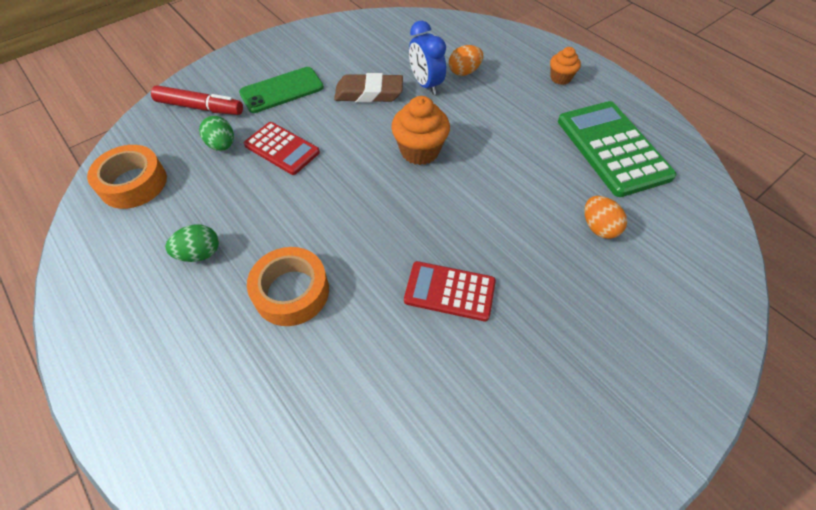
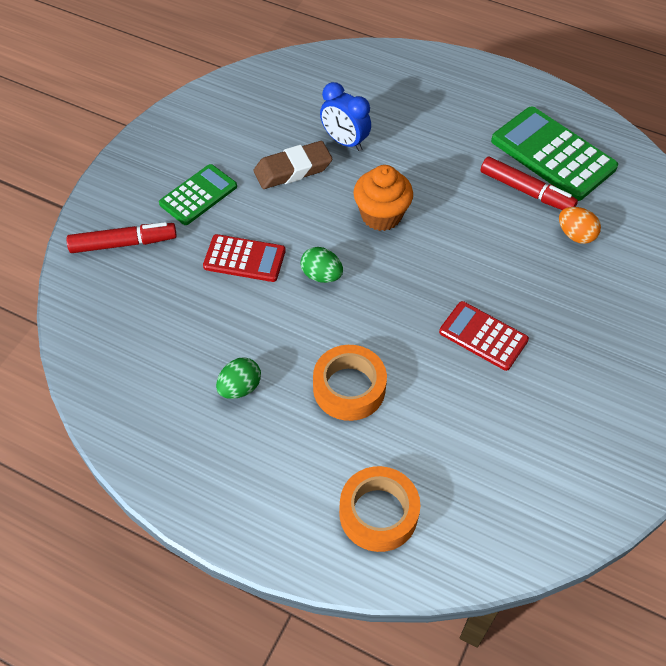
camera: 25 degrees left, 0 degrees up
orange tape [87,145,167,209] -> orange tape moved to [339,466,420,552]
green egg [199,116,234,151] -> green egg moved to [300,247,343,283]
green phone [239,67,324,113] -> green calculator [159,164,237,225]
red calculator [404,261,496,321] -> red calculator turned 45 degrees clockwise [439,301,529,371]
orange egg [449,45,483,76] -> none
orange cupcake [550,47,581,85] -> none
none -> red marker [480,157,578,210]

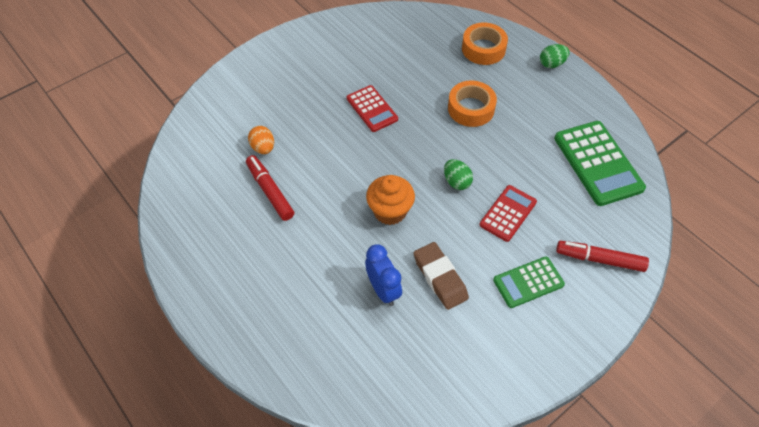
camera: 155 degrees left, 0 degrees up
red calculator [203,234,286,282] -> red calculator turned 90 degrees clockwise [479,185,537,242]
green egg [216,357,261,399] -> green egg moved to [540,44,569,68]
brown eraser [254,141,332,189] -> brown eraser turned 60 degrees clockwise [414,242,469,310]
green calculator [491,107,618,201] -> green calculator moved to [554,121,646,206]

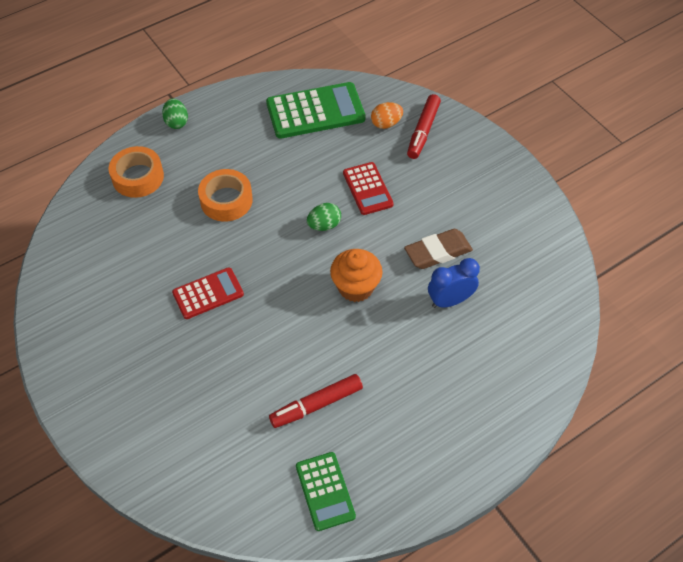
camera: 85 degrees left, 0 degrees up
orange egg [248,126,274,154] -> orange egg moved to [371,102,403,129]
red calculator [479,185,537,242] -> red calculator turned 150 degrees counterclockwise [343,162,394,215]
green calculator [493,256,565,308] -> green calculator moved to [296,452,356,531]

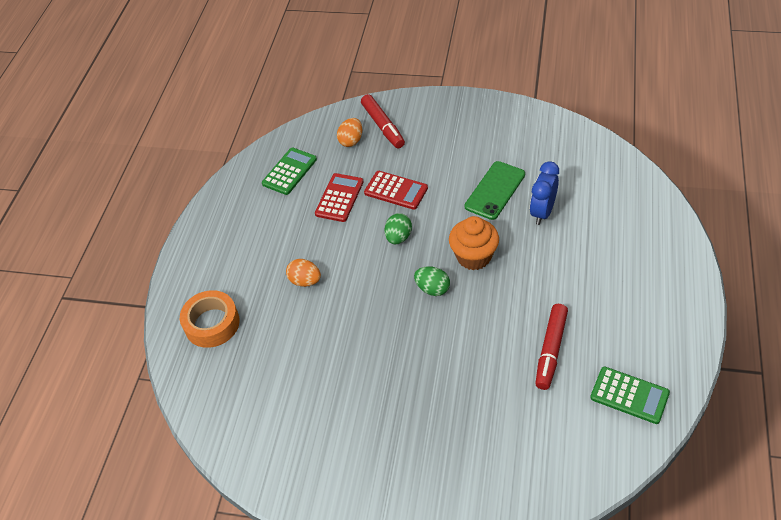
camera: 40 degrees left, 5 degrees down
green egg [162,98,188,129] -> green egg moved to [414,266,450,296]
red calculator [172,267,244,319] -> red calculator moved to [315,173,364,222]
orange tape [198,169,253,222] -> orange egg [286,259,321,287]
green calculator [266,82,366,139] -> green calculator [262,148,317,195], size x0.61
brown eraser [404,229,473,269] -> green phone [465,161,525,220]

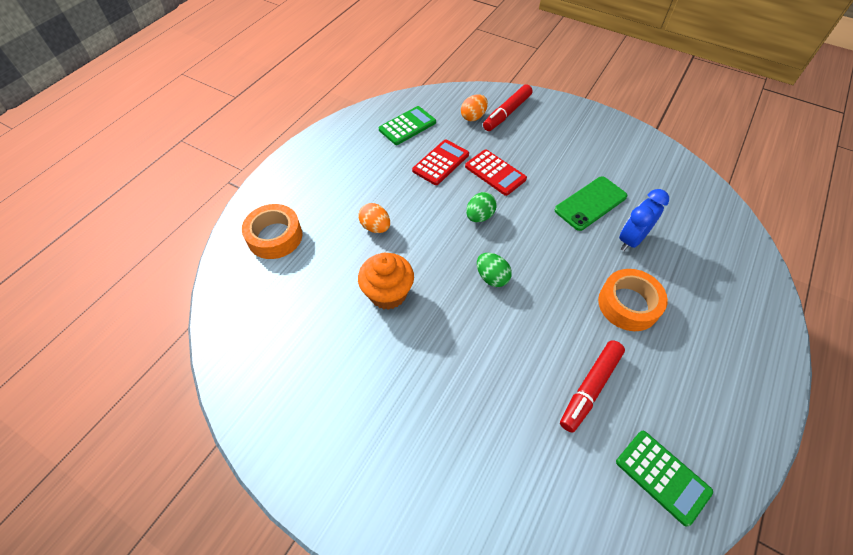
camera: 15 degrees right, 5 degrees up
red marker [361,94,405,149] -> red marker turned 45 degrees clockwise [483,84,532,131]
orange cupcake [449,216,499,270] -> orange cupcake moved to [358,253,414,310]
none -> orange tape [598,269,668,331]

